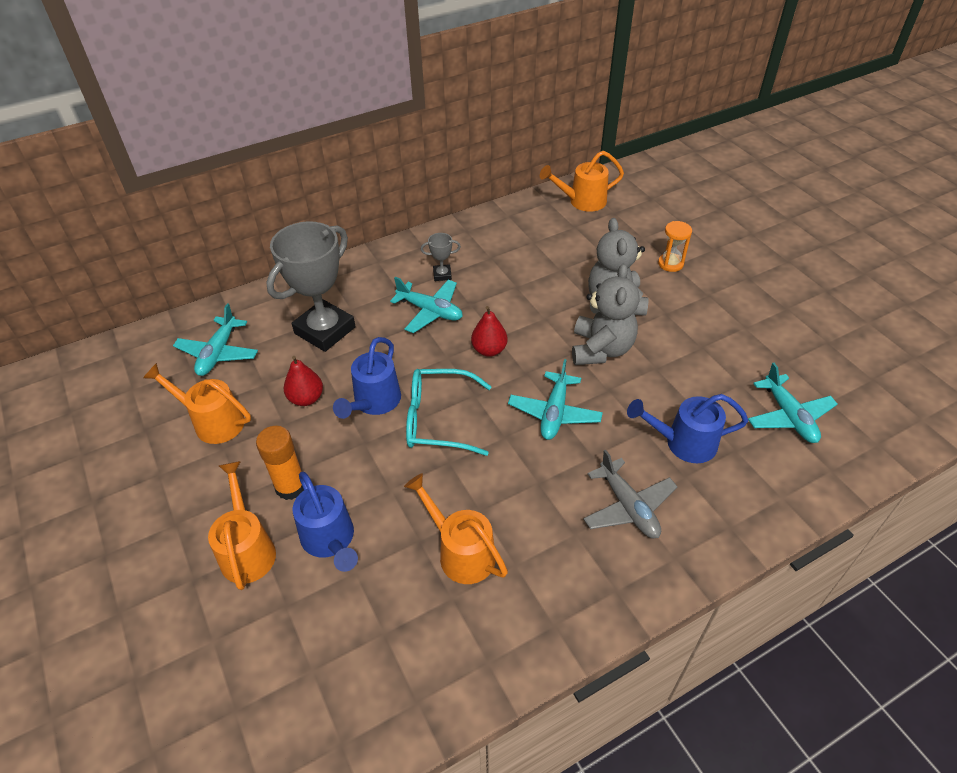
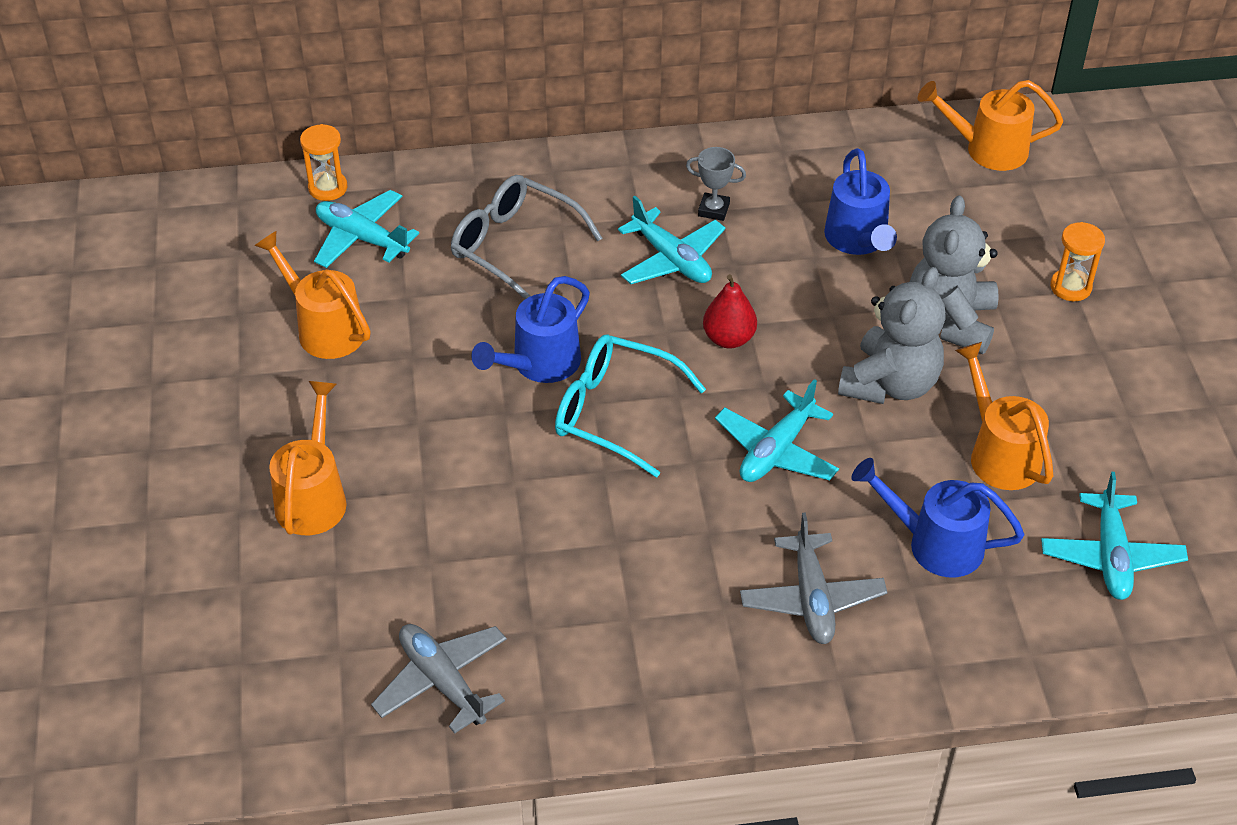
camera: 20 degrees right, 0 degrees up
turquoise plane [173,303,258,376] -> turquoise plane turned 90 degrees clockwise [314,190,419,268]
orange glue stick [256,426,304,500] -> none
grey trophy [266,221,356,352] -> grey glasses [451,175,602,299]
red pear [284,356,323,406] -> none
blue watering can [293,471,358,572] -> blue watering can moved to [824,148,897,255]
orange watering can [404,473,508,584] -> orange watering can moved to [955,342,1053,490]
none -> orange hourglass [300,124,347,201]
none -> grey plane [371,624,507,734]

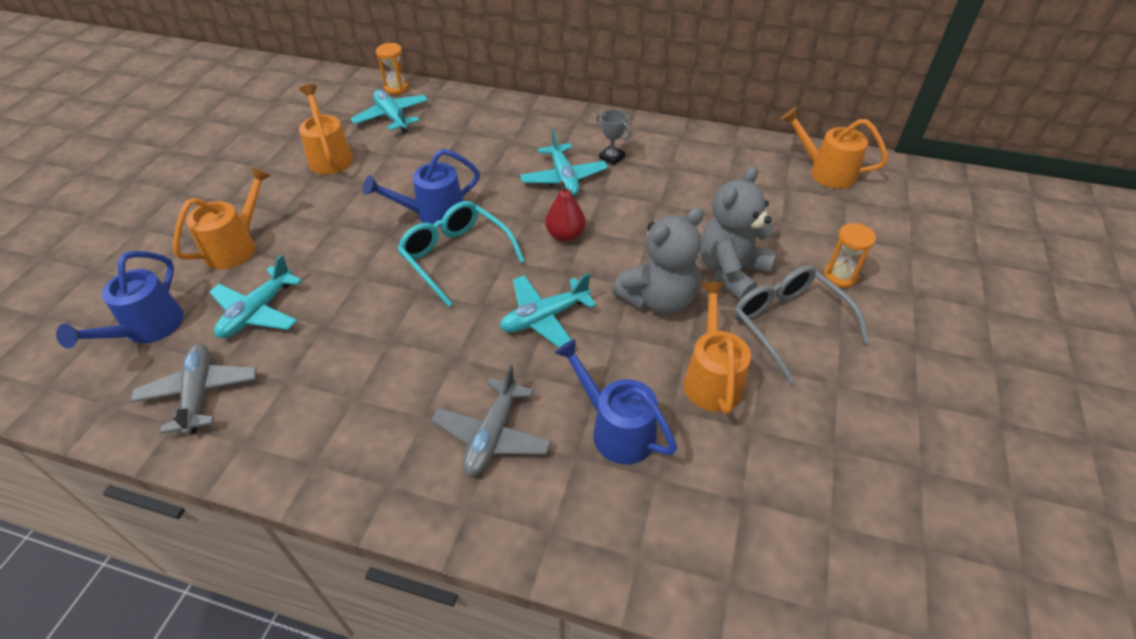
camera: 25 degrees right, 0 degrees up
grey glasses [451,175,602,299] -> grey glasses moved to [734,265,870,385]
blue watering can [824,148,897,255] -> blue watering can moved to [56,251,184,348]
turquoise plane [1041,472,1188,600] -> turquoise plane moved to [209,254,302,338]

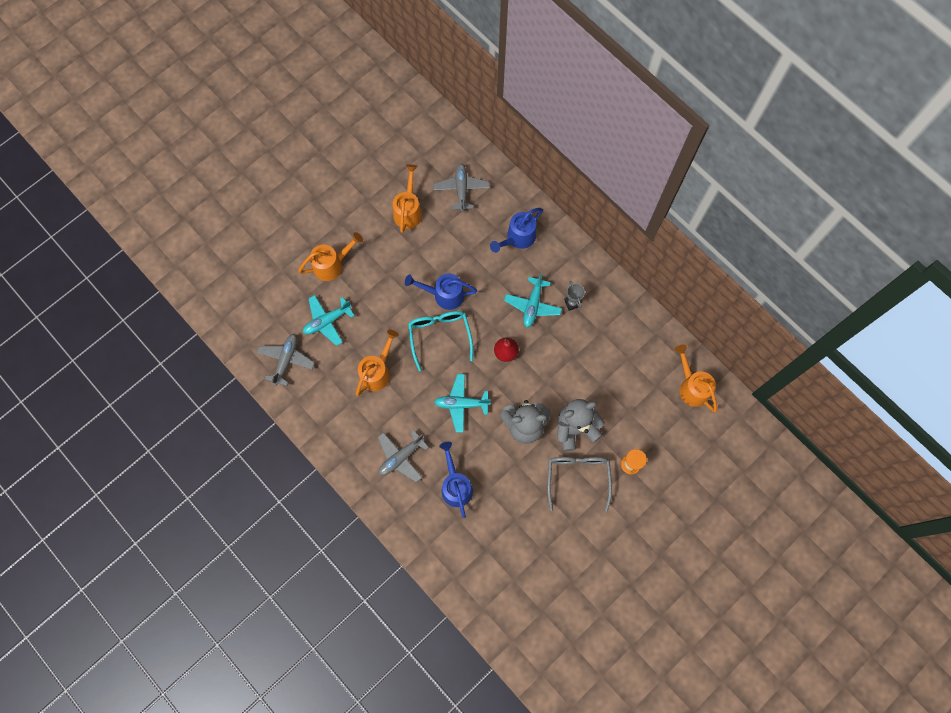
camera: 30 degrees right, 25 degrees up
blue watering can [56,251,184,348] -> blue watering can moved to [490,208,543,253]
turquoise plane [350,89,428,133] -> grey plane [434,164,489,212]
orange hourglass [376,43,409,95] -> none
orange watering can [684,282,751,414] -> orange watering can moved to [356,329,399,396]

